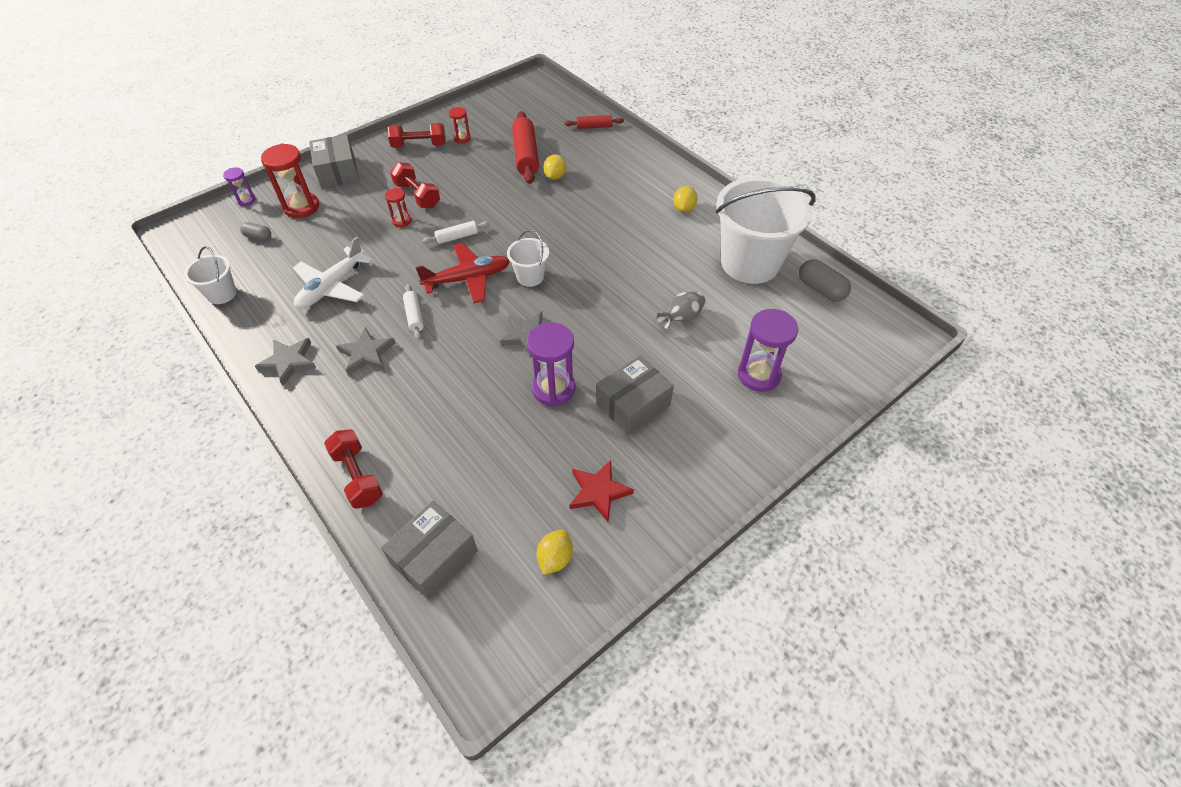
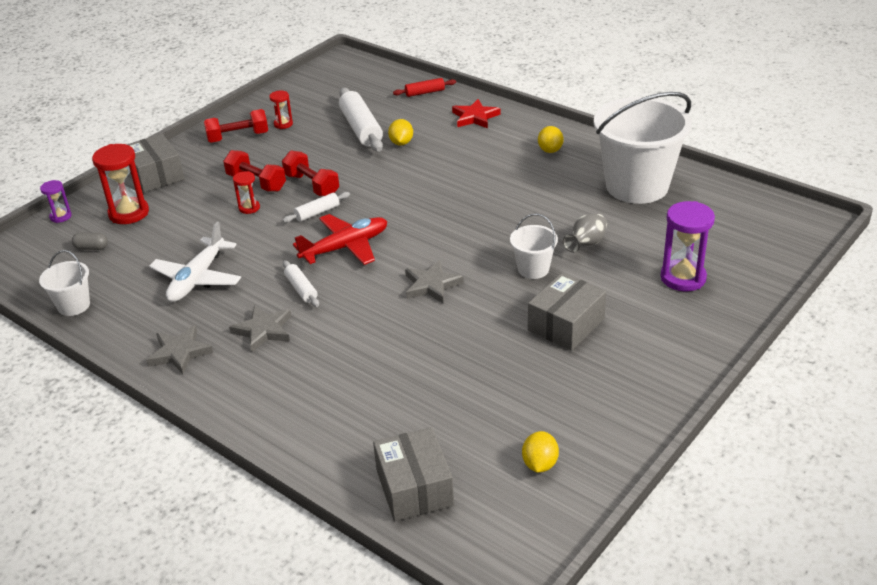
camera: 10 degrees left, 15 degrees down
red dumbbell [324,429,383,509] -> red dumbbell moved to [282,150,339,196]
grey box [381,501,478,600] -> grey box turned 45 degrees counterclockwise [373,427,454,521]
white bucket [507,229,549,287] -> white bucket moved to [510,213,558,279]
red rolling pin [512,111,539,184] -> white rolling pin [339,88,383,152]
purple hourglass [527,322,575,406] -> none
red star [569,460,634,522] -> red star moved to [452,99,501,128]
grey capsule [799,259,851,302] -> none

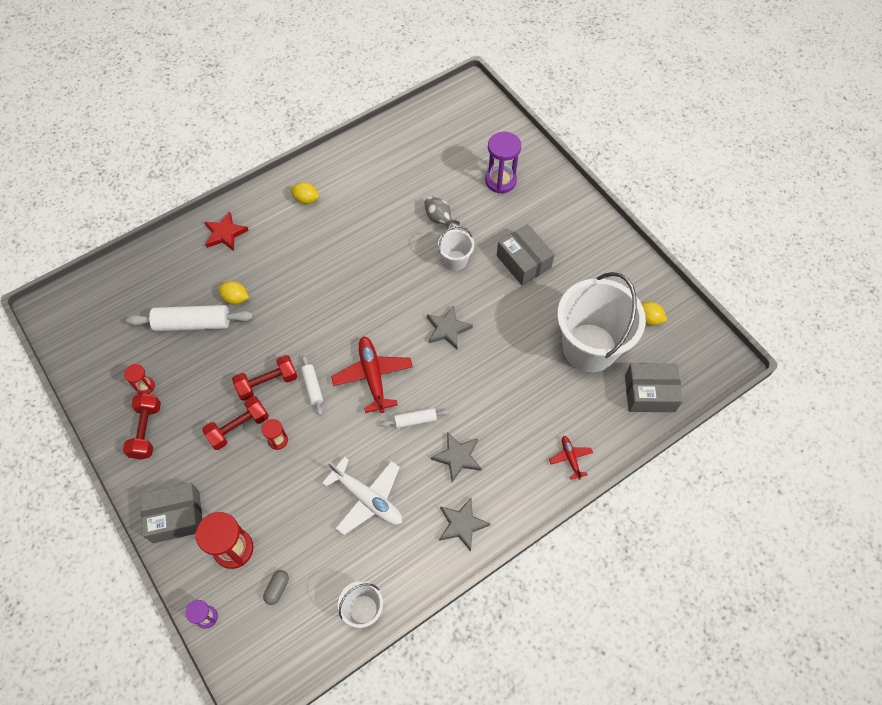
camera: 75 degrees left, 25 degrees up
red rolling pin [393,78,456,97] -> none
white bucket [594,92,692,204] -> white bucket moved to [557,272,646,372]
none -> red plane [549,436,593,480]

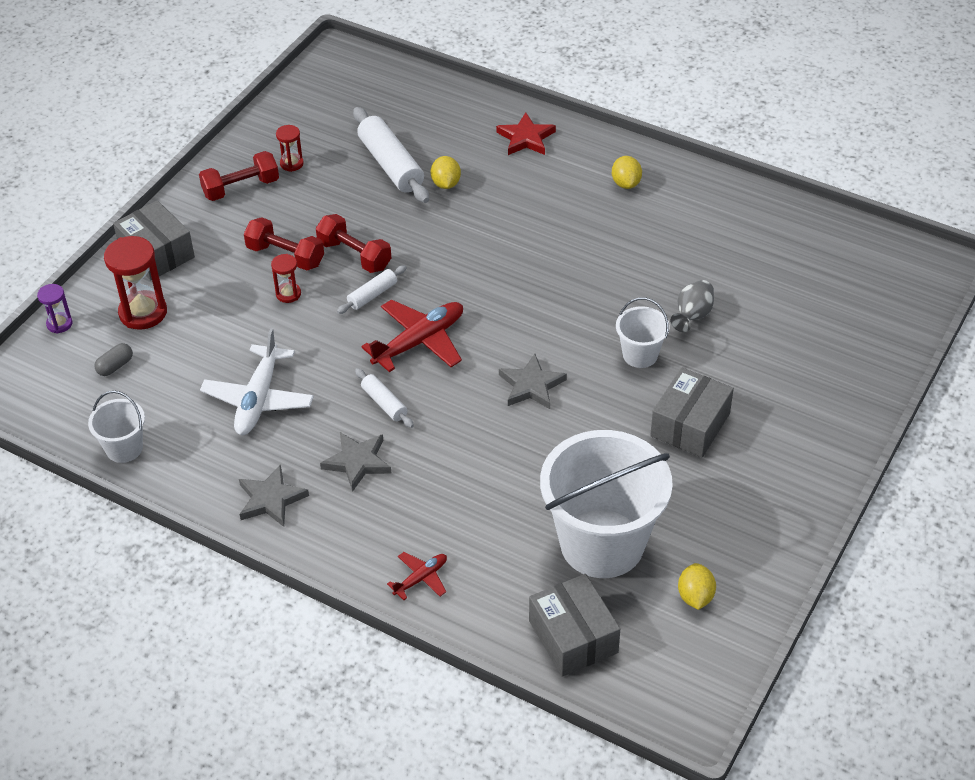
camera: 65 degrees right, 15 degrees down
grey capsule [263,570,289,605] -> grey capsule turned 45 degrees counterclockwise [94,343,133,376]
purple hourglass [485,132,521,193] -> none

